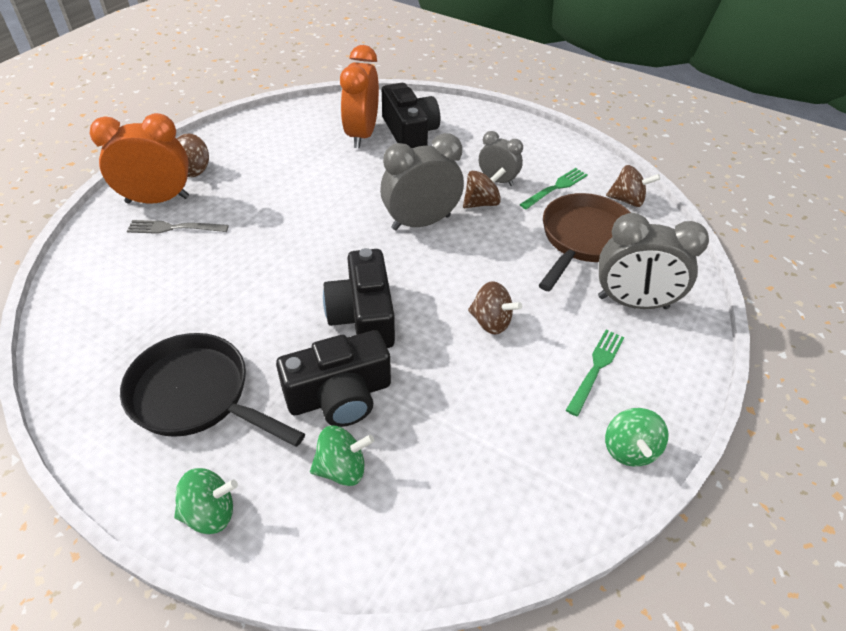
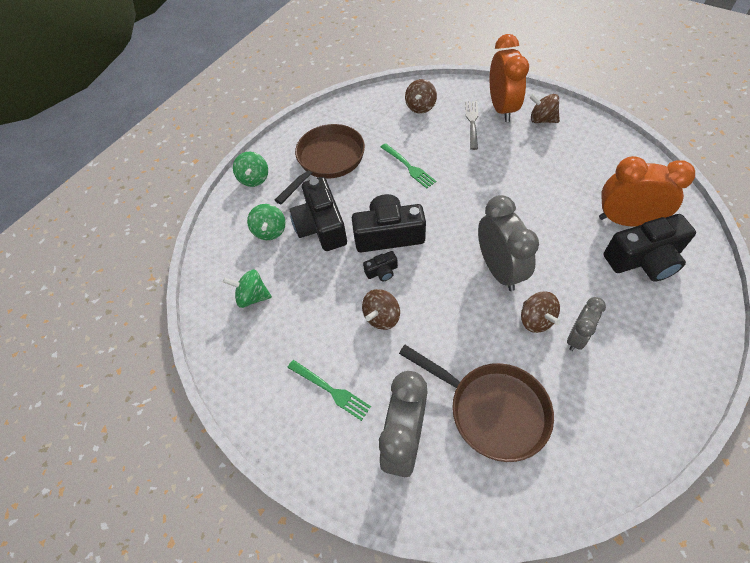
camera: 100 degrees right, 10 degrees up
black pan [120,333,305,447] -> brown pan [275,124,365,204]
green fork [520,168,588,209] -> green fork moved to [381,143,436,189]
green spinning top [605,408,668,466] -> green spinning top moved to [223,269,272,308]
brown spinning top [606,165,660,207] -> brown spinning top moved to [405,79,437,114]
none -> black camera [363,251,398,281]

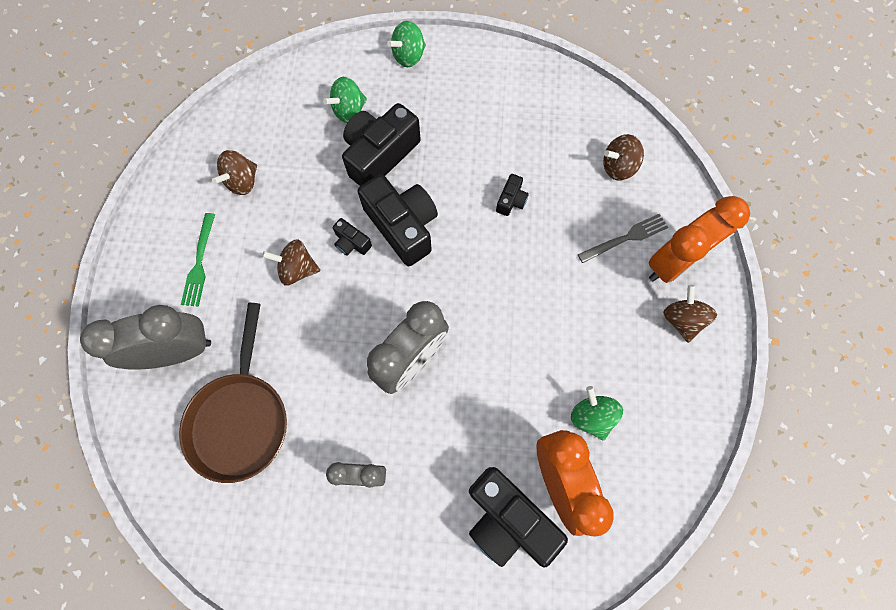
camera: 55 degrees right, 15 degrees up
green spinning top [223,269,272,308] -> green spinning top moved to [571,386,623,441]
brown pan [275,124,365,204] -> none
green fork [381,143,436,189] -> black camera [496,174,529,216]
brown spinning top [521,291,560,333] -> brown spinning top moved to [212,150,257,195]

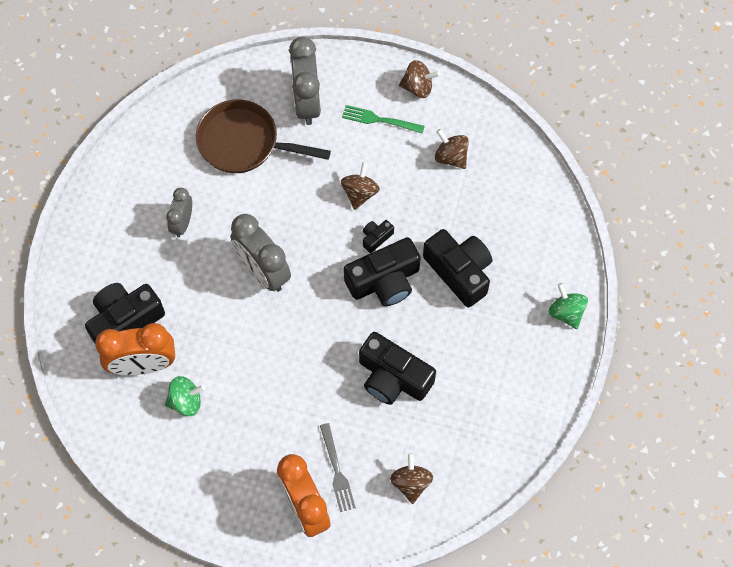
camera: 100 degrees right, 5 degrees down
green spinning top [323,77,367,123] -> none
black camera [496,174,529,216] -> black camera [359,332,436,405], size x2.19
brown spinning top [663,285,717,343] -> brown spinning top moved to [399,60,440,98]

